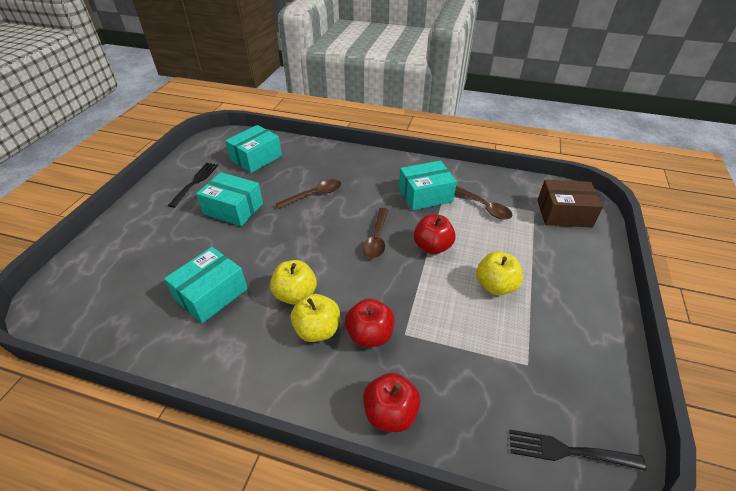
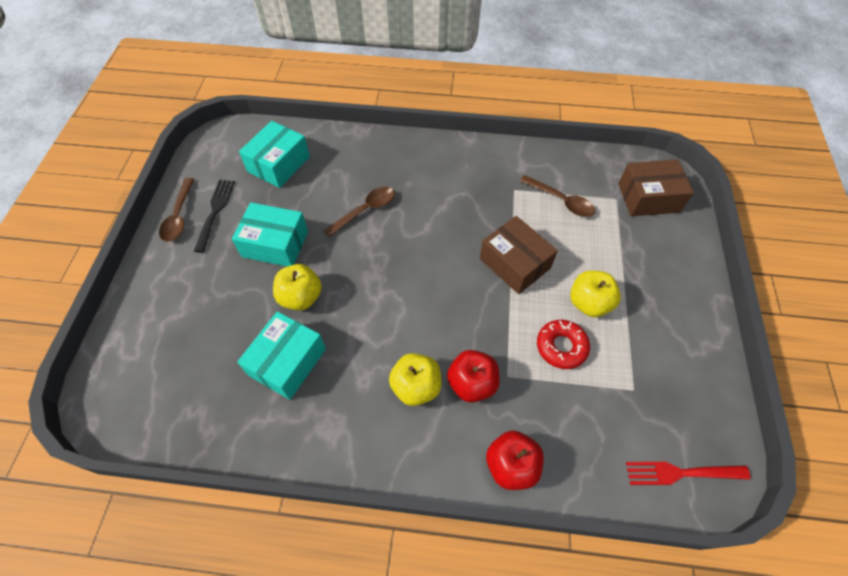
camera: 10 degrees left, 15 degrees up
yellow apple [270,260,317,305] -> yellow apple moved to [273,264,322,310]
brown spoon [362,208,388,258] -> brown spoon moved to [159,178,194,242]
turquoise box [399,160,457,210] -> none
red apple [414,214,456,254] -> brown box [480,216,558,294]
black fork [509,430,646,471] -> red fork [626,462,751,485]
none -> red donut [537,320,590,369]

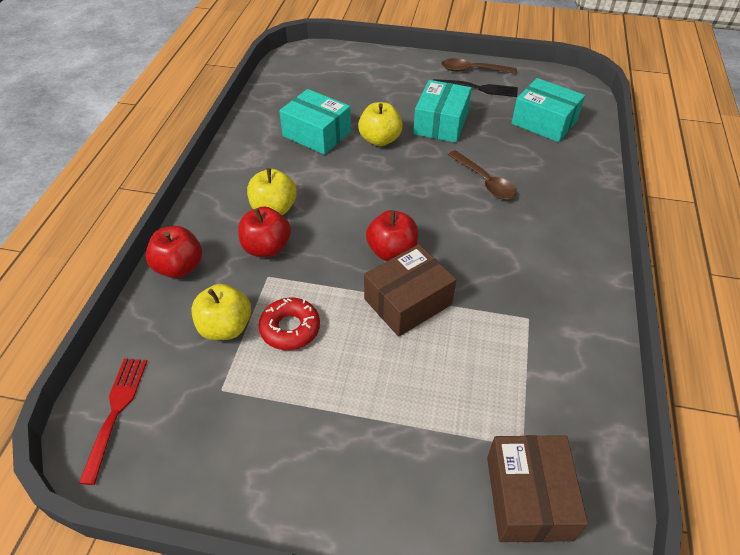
camera: 95 degrees right, 10 degrees down
brown spoon [520,175,595,217] -> none
yellow apple [570,270,621,317] -> yellow apple moved to [191,284,251,340]
none -> red apple [366,210,418,261]

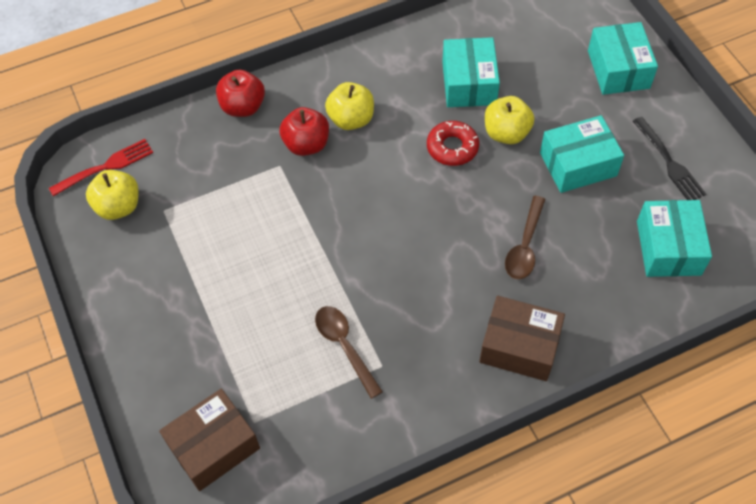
camera: 55 degrees right, 10 degrees up
yellow apple [191,284,251,340] -> yellow apple moved to [86,170,138,220]
red donut [259,298,320,350] -> red donut moved to [427,121,479,166]
brown box [364,244,456,337] -> brown box moved to [479,296,565,381]
red apple [366,210,418,261] -> none
brown spoon [441,58,517,74] -> brown spoon moved to [315,306,383,399]
none -> turquoise box [588,22,658,95]

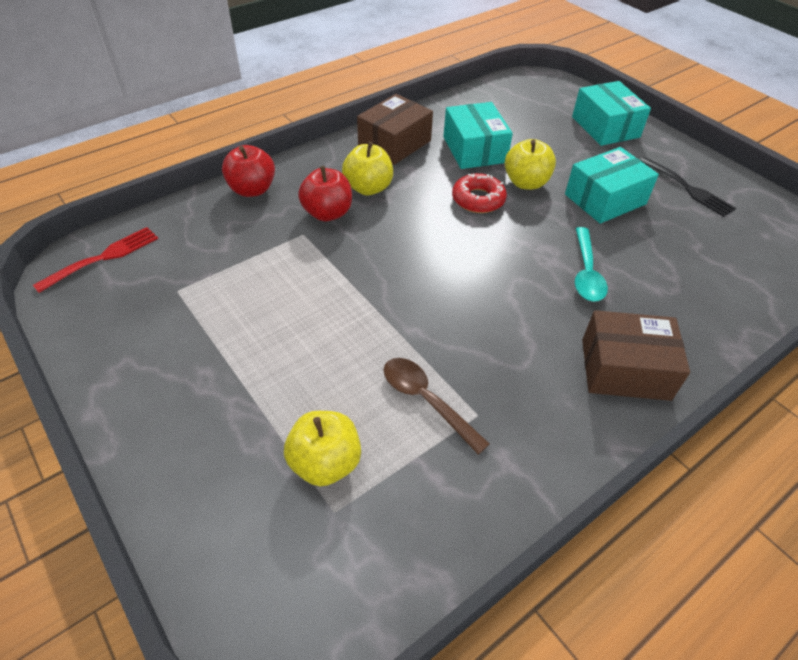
camera: 15 degrees left, 10 degrees down
yellow apple [86,170,138,220] -> yellow apple moved to [284,411,361,486]
brown box [159,389,260,491] -> brown box moved to [357,94,433,165]
brown spoon [505,196,546,279] -> turquoise spoon [575,227,608,302]
turquoise box [637,200,712,277] -> none

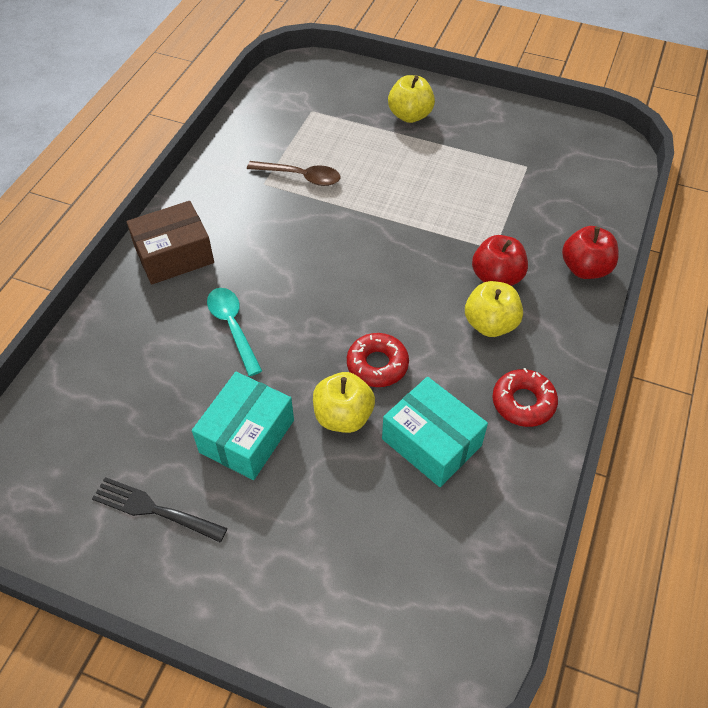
camera: 150 degrees right, 5 degrees up
red fork [33,227,158,293] -> none
yellow apple [284,411,361,486] -> yellow apple moved to [388,75,435,123]
brown box [357,94,433,165] -> red donut [492,368,558,427]
turquoise box [572,81,651,146] -> none

